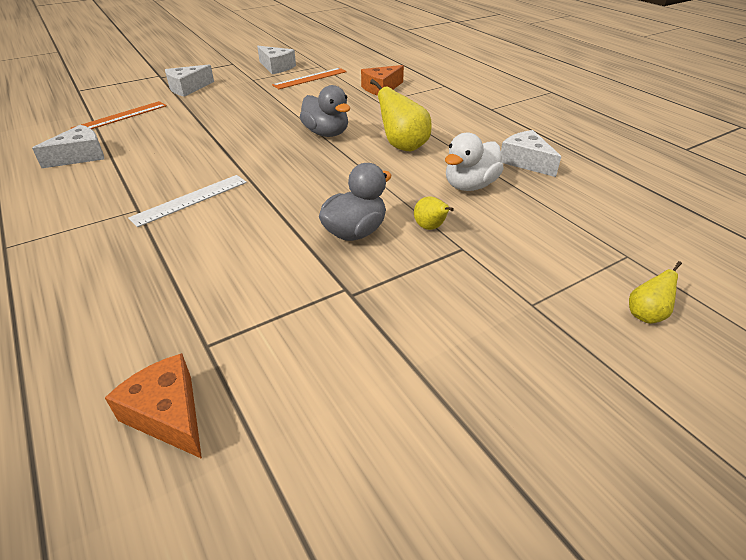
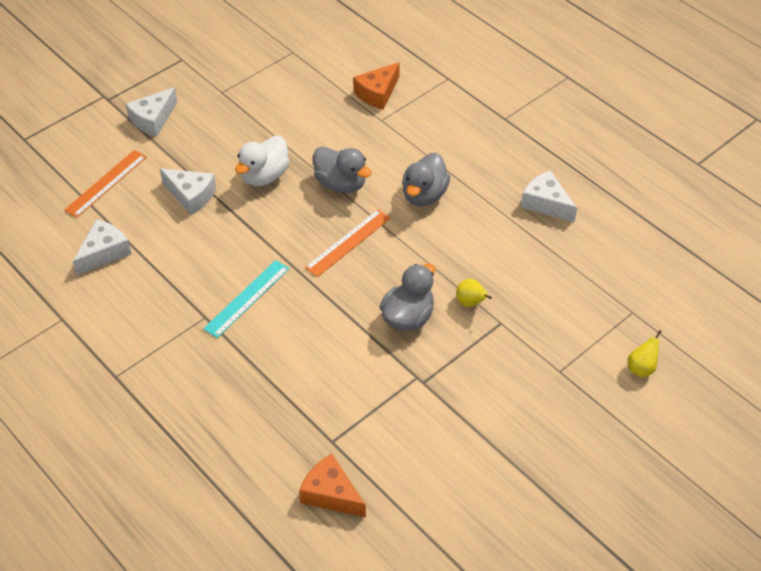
camera: 10 degrees left, 10 degrees up
white ruler [128,175,247,227] -> turquoise ruler [203,260,289,338]
white cheese [257,46,296,74] -> white cheese moved to [160,168,216,215]
orange ruler [272,68,347,89] -> orange ruler moved to [305,209,391,277]
yellow pear [370,79,432,151] -> grey duck [402,153,450,207]
white duck [445,132,504,191] -> white duck moved to [235,136,290,186]

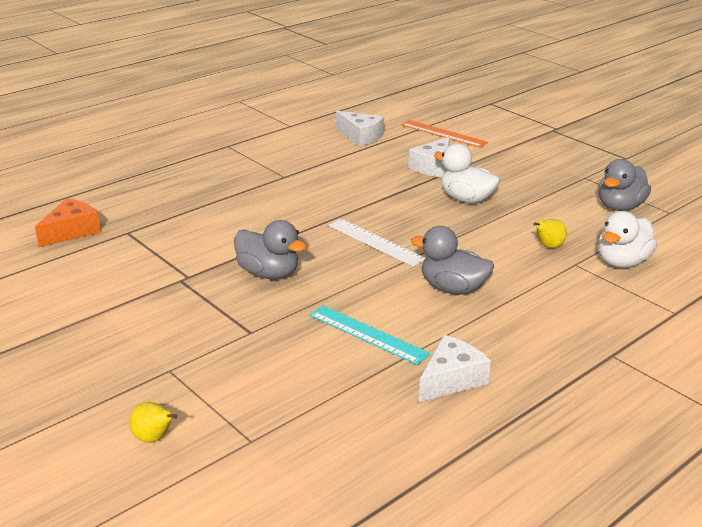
camera: 90 degrees right, 20 degrees down
white cheese [126,87,177,136] -> none
turquoise ruler [203,260,289,338] -> turquoise ruler moved to [309,305,430,365]
orange ruler [305,209,391,277] -> white ruler [328,219,425,267]
grey duck [313,146,372,193] -> grey duck moved to [599,159,651,211]
orange cheese [353,62,400,110] -> white duck [598,211,657,268]
yellow pear [456,279,492,307] -> yellow pear moved to [533,219,567,248]

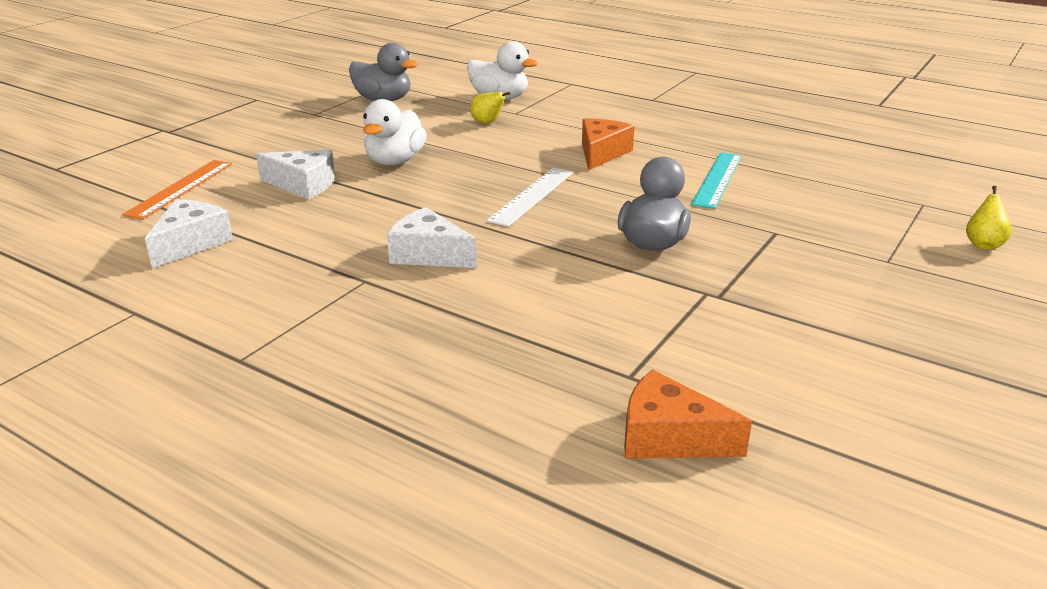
camera: 105 degrees left, 0 degrees up
grey duck [411,226,494,295] -> orange cheese [582,118,635,170]
white cheese [418,335,491,402] -> white cheese moved to [387,207,477,268]

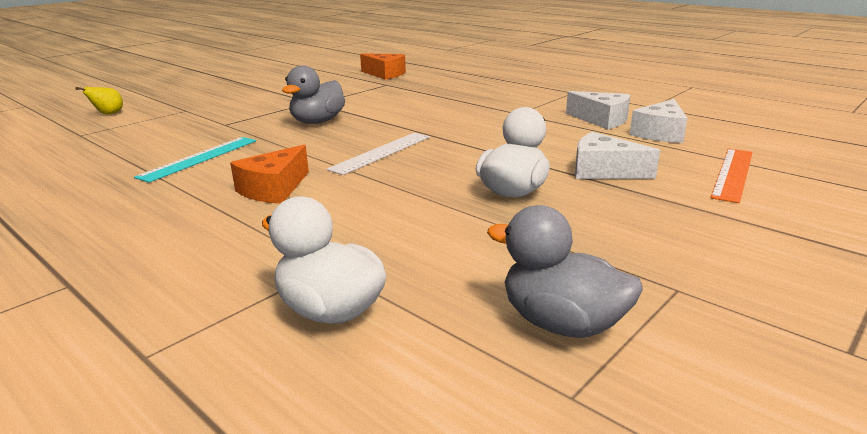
camera: 170 degrees left, 5 degrees down
white cheese [387,207,477,268] -> white cheese moved to [566,91,630,129]
yellow pear [470,92,511,124] -> none

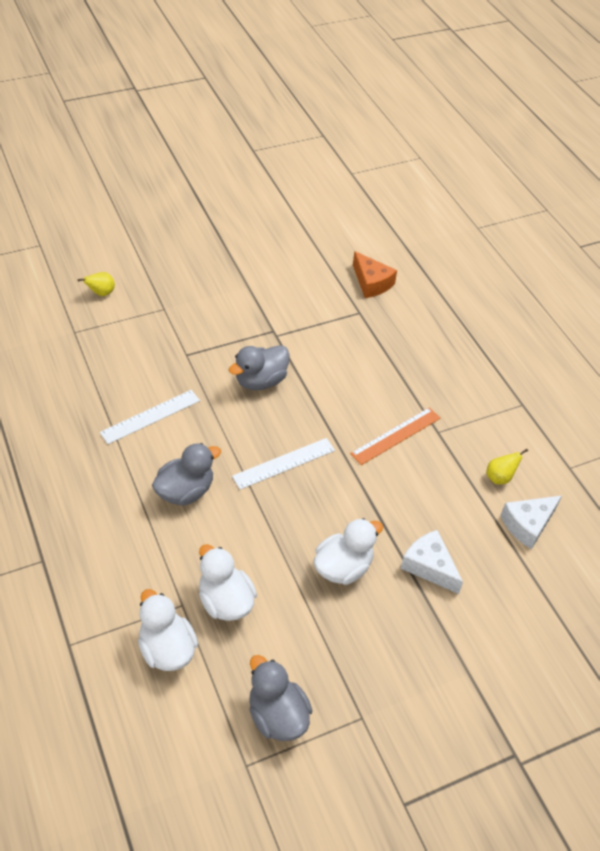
camera: 20 degrees right, 25 degrees up
turquoise ruler [134,137,256,183] -> white ruler [100,390,200,444]
orange cheese [230,145,309,204] -> grey duck [152,443,221,506]
white cheese [566,91,630,129] -> yellow pear [487,448,528,484]
orange ruler [711,149,753,203] -> orange ruler moved to [350,407,441,465]
none -> white duck [199,544,257,621]

